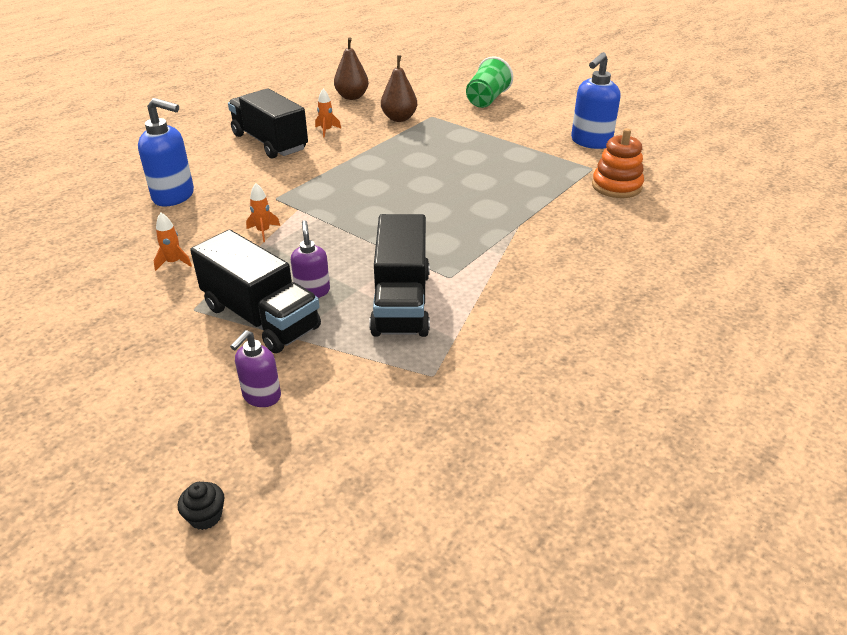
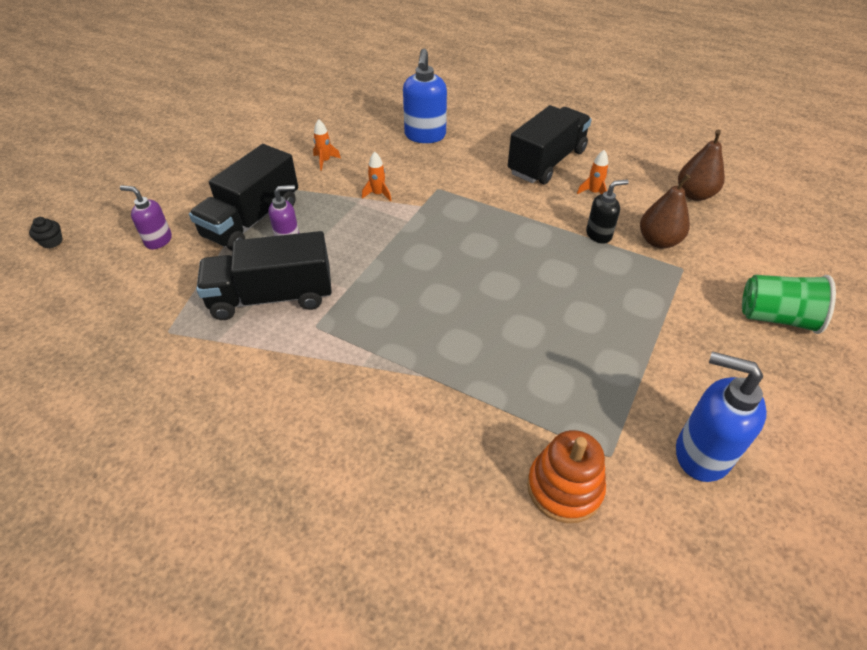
camera: 80 degrees right, 10 degrees up
none -> black soap dispenser [586,179,629,243]

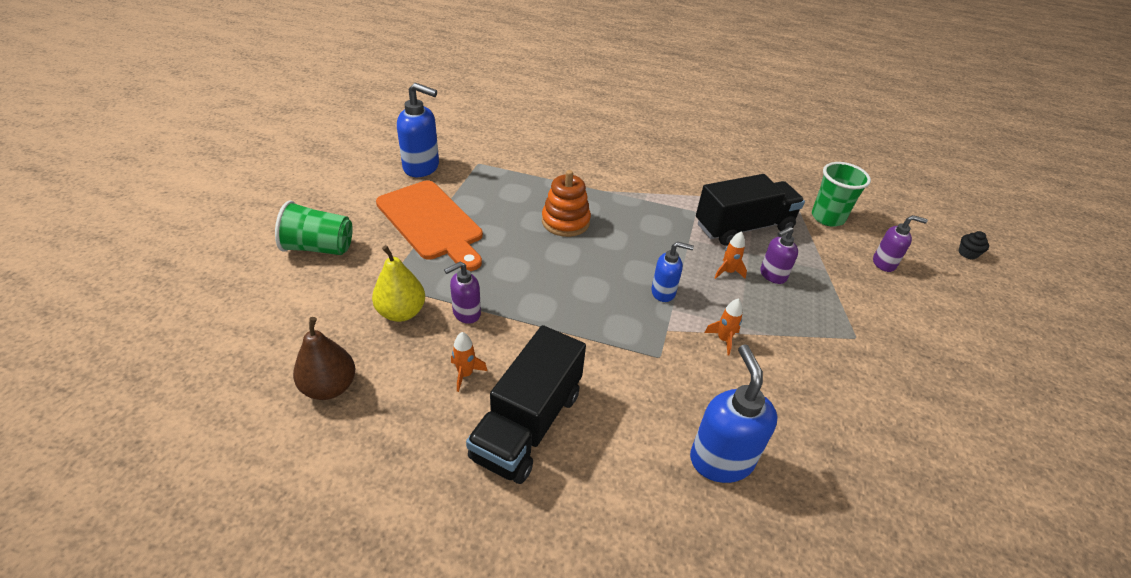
camera: 165 degrees right, 5 degrees down
black truck [189,144,298,251] -> none
orange rocket [313,119,341,171] -> orange rocket moved to [714,231,747,279]
orange stacking toy [527,430,606,523] -> orange stacking toy moved to [542,170,591,237]
black soap dispenser [586,179,629,243] -> purple soap dispenser [444,262,481,324]
brown pear [640,174,690,248] -> yellow pear [372,245,425,322]
none -> orange cutting board [376,181,483,271]
none -> blue soap dispenser [651,242,694,302]
none -> green cup [812,162,871,227]

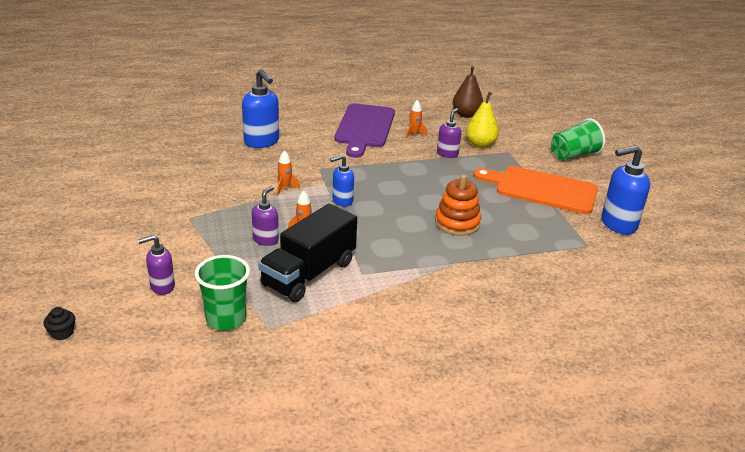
camera: 150 degrees right, 10 degrees down
black truck [466,325,586,484] -> purple cutting board [335,103,395,158]

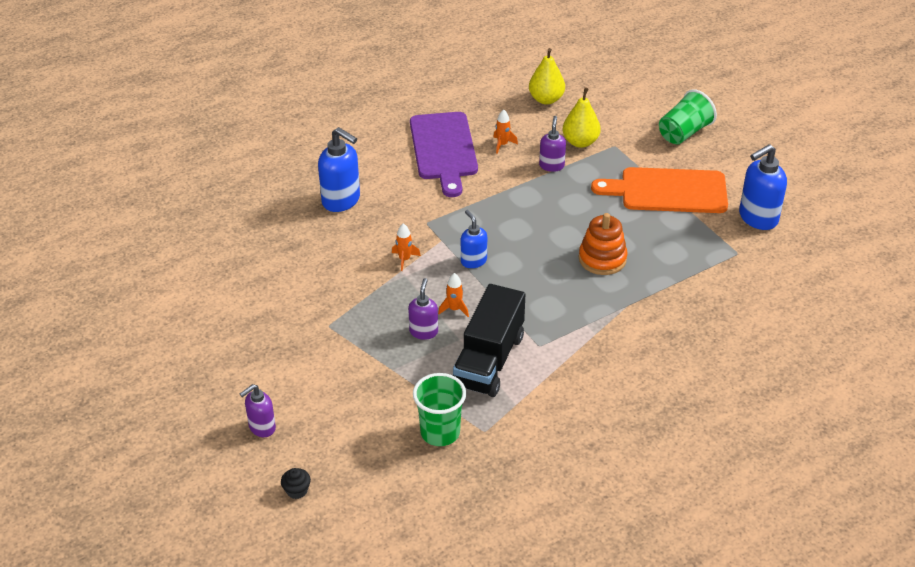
camera: 15 degrees left, 10 degrees up
purple soap dispenser [138,235,175,295] -> purple soap dispenser moved to [240,384,276,437]
blue soap dispenser [330,155,354,207] -> blue soap dispenser turned 105 degrees clockwise [461,210,487,268]
brown pear [453,66,483,118] -> yellow pear [529,48,565,105]

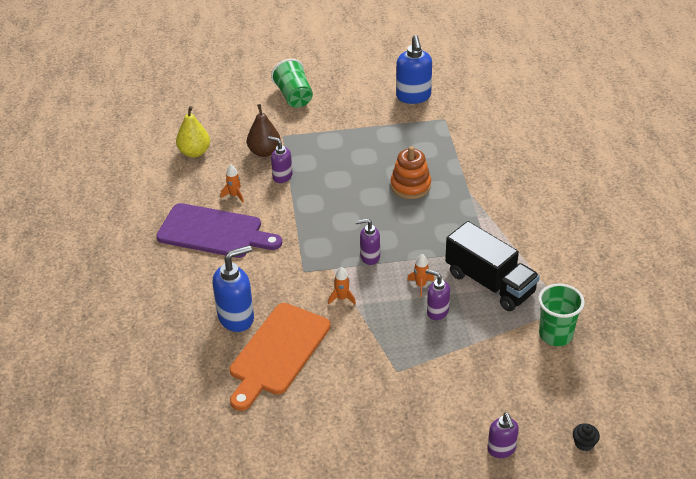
camera: 65 degrees left, 0 degrees up
blue soap dispenser [461,210,487,268] -> purple soap dispenser [355,218,380,265]
yellow pear [563,87,601,148] -> brown pear [247,104,281,157]
orange cutting board [591,167,728,213] -> orange cutting board moved to [230,303,331,411]

